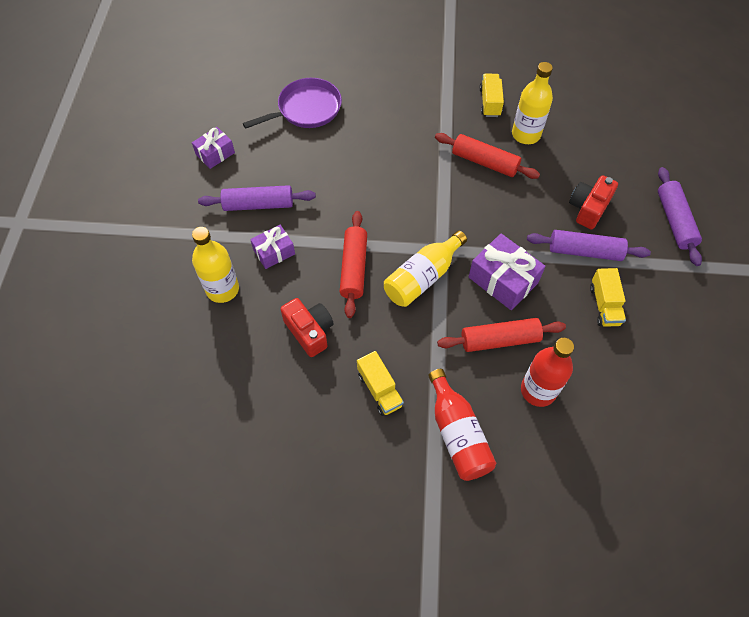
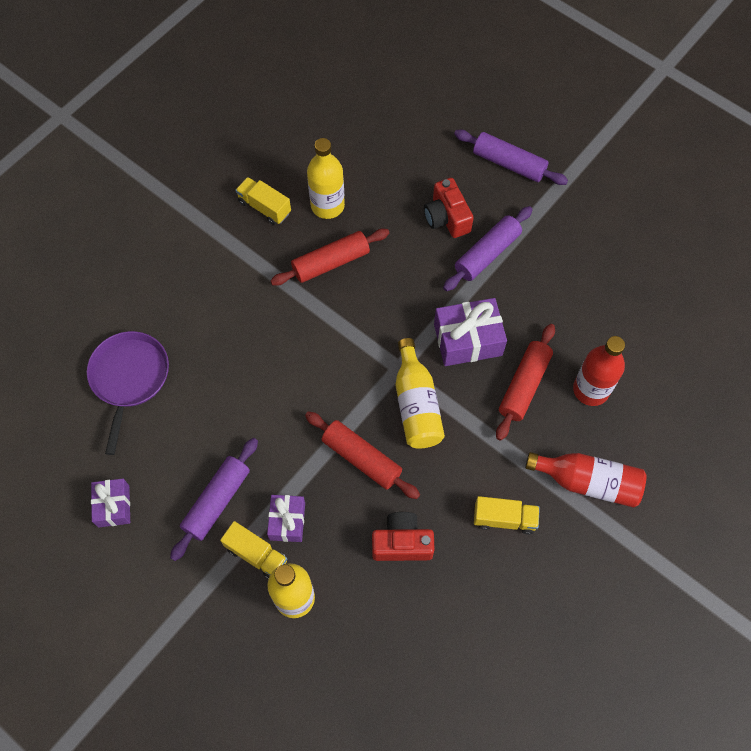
camera: 55 degrees left, 5 degrees up
yellow truck [590,268,626,327] -> yellow truck moved to [220,521,287,579]

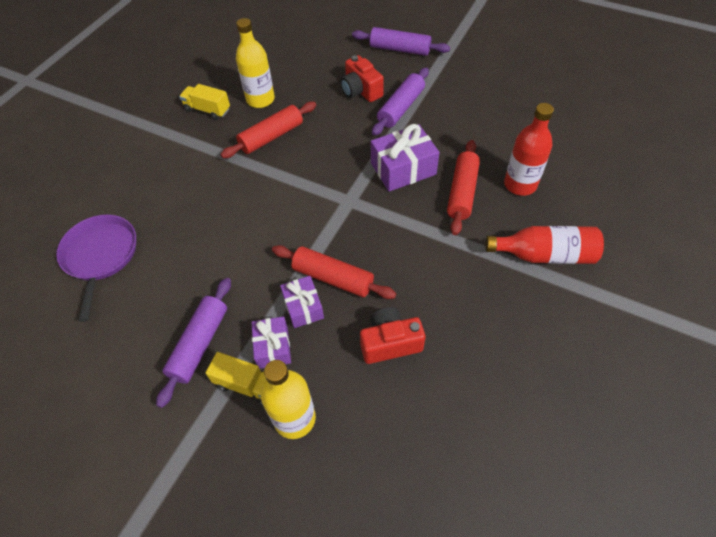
camera: 10 degrees left, 10 degrees down
purple gift [91,479,130,528] -> purple gift moved to [280,276,324,328]
yellow bottle [395,338,445,449] -> none
yellow truck [474,496,540,535] -> none

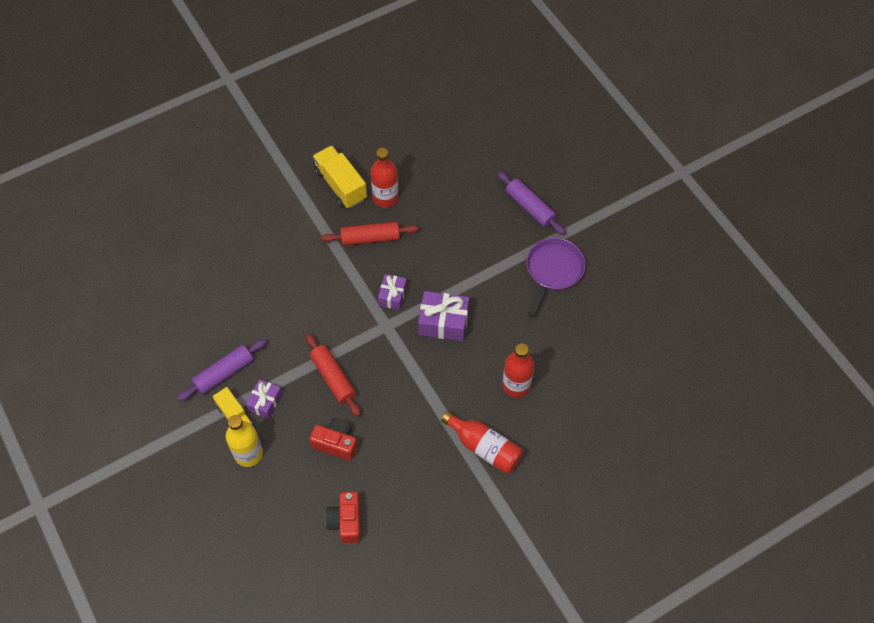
camera: 30 degrees right, 5 degrees up
purple pan [56,214,136,322] -> purple pan moved to [526,238,586,317]
yellow truck [179,84,230,120] -> yellow truck [313,146,367,209], size x1.58
yellow bottle [236,18,275,108] -> red bottle [370,148,399,207]
purple gift [280,276,324,328] -> purple gift moved to [378,274,407,310]
red camera [340,55,384,102] -> red camera moved to [325,491,360,543]
purple rolling pin [372,68,429,136] -> none
red rolling pin [447,140,480,235] -> none

